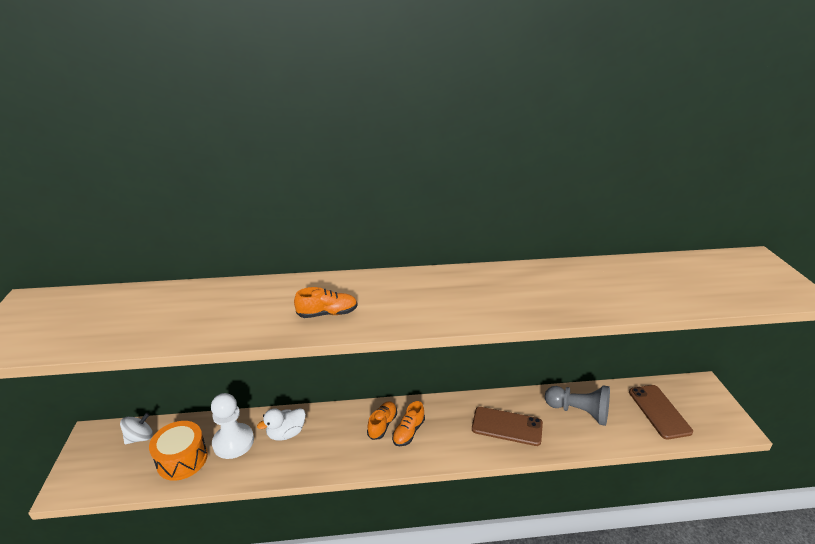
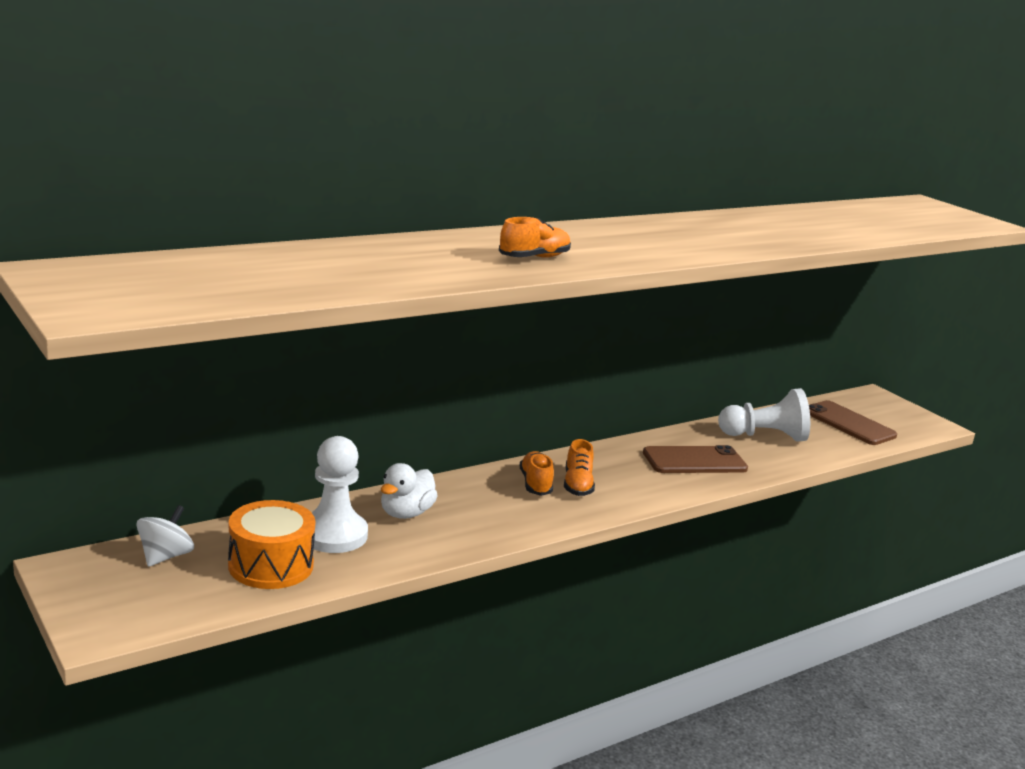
camera: 30 degrees left, 10 degrees down
grey pawn [545,386,610,426] -> white pawn [718,388,810,442]

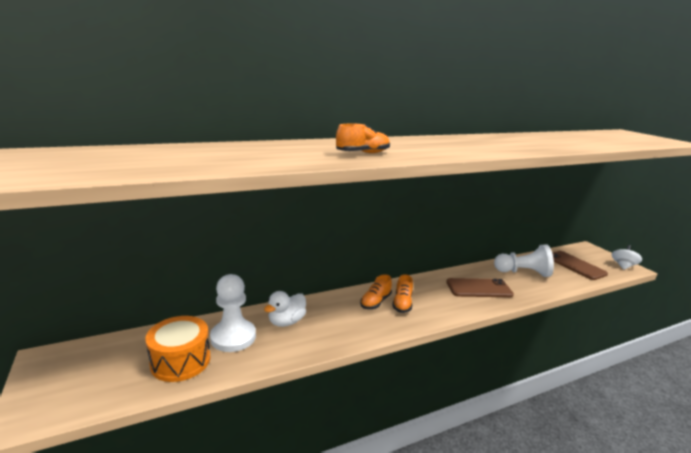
camera: 10 degrees right, 0 degrees up
white spinning top [136,505,194,567] -> white spinning top moved to [612,245,642,270]
orange shoe [520,451,554,496] -> orange shoe turned 150 degrees counterclockwise [360,274,392,309]

